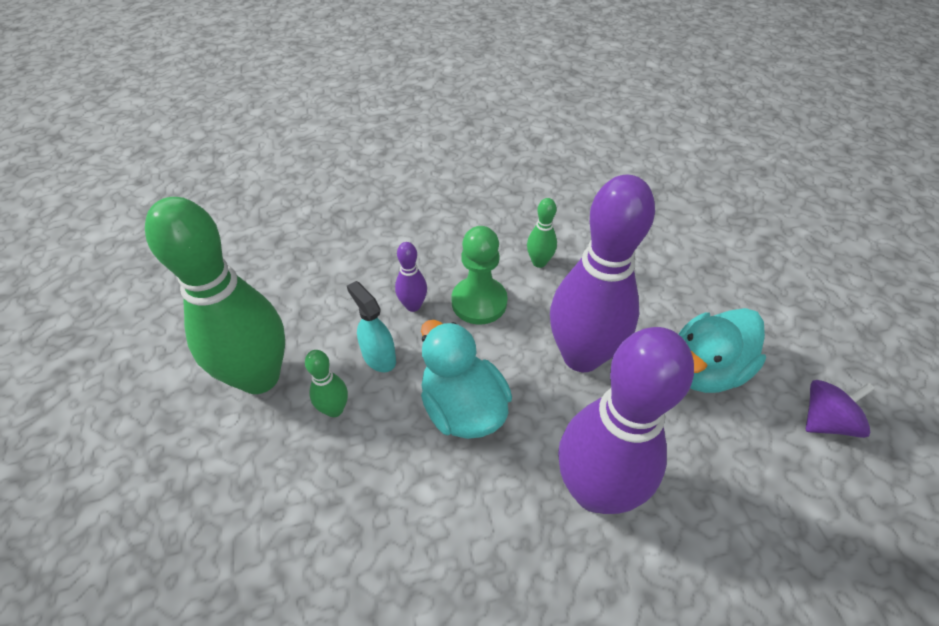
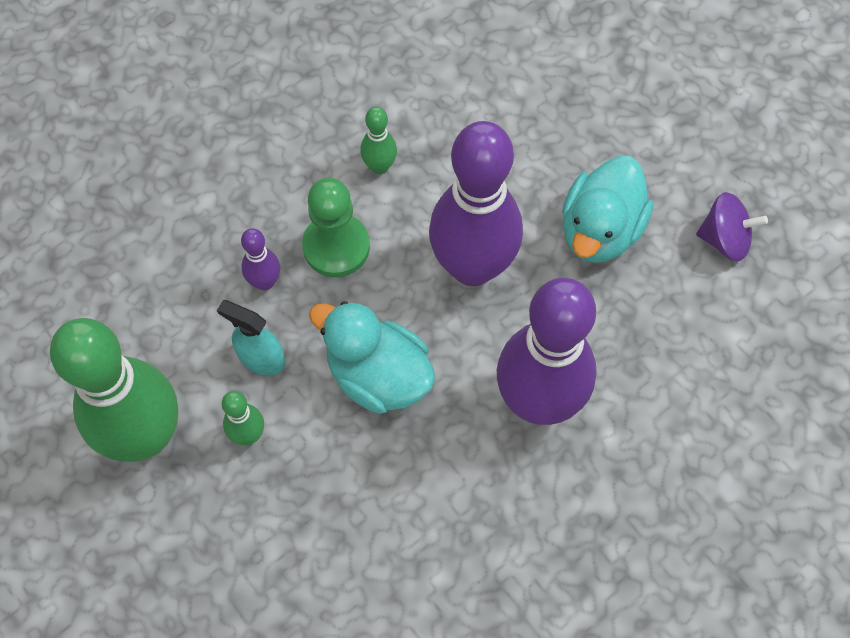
camera: 25 degrees left, 15 degrees up
purple spinning top [806,380,875,438] -> purple spinning top turned 60 degrees clockwise [696,192,768,262]

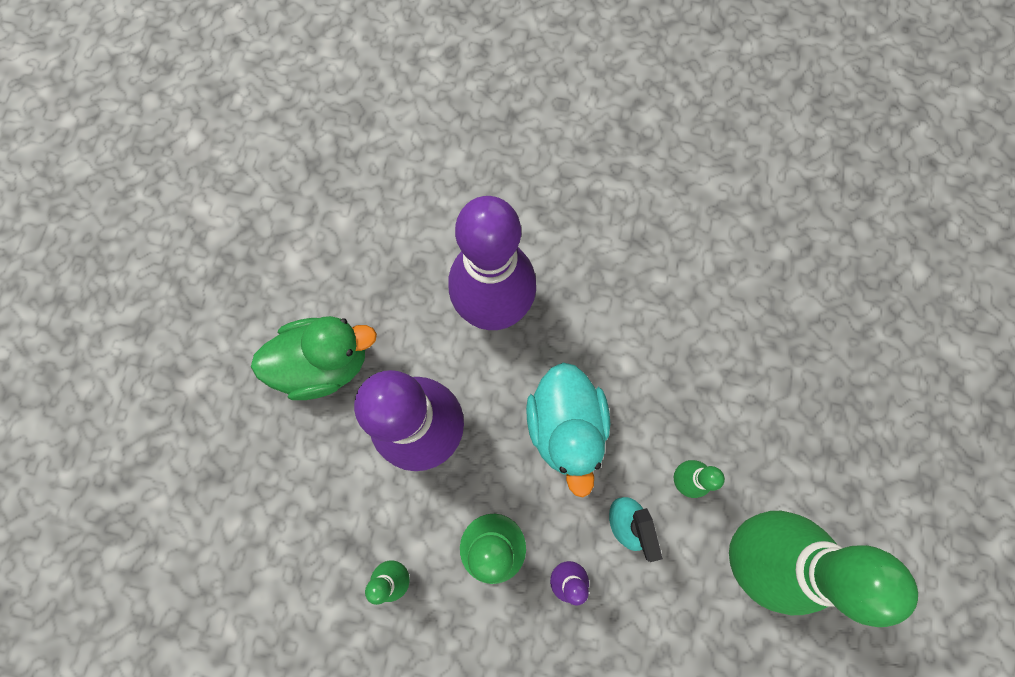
camera: 130 degrees left, 10 degrees up
turquoise duck [562,156,653,263] -> green duck [251,316,377,400]
purple spinning top [696,192,768,262] -> none

